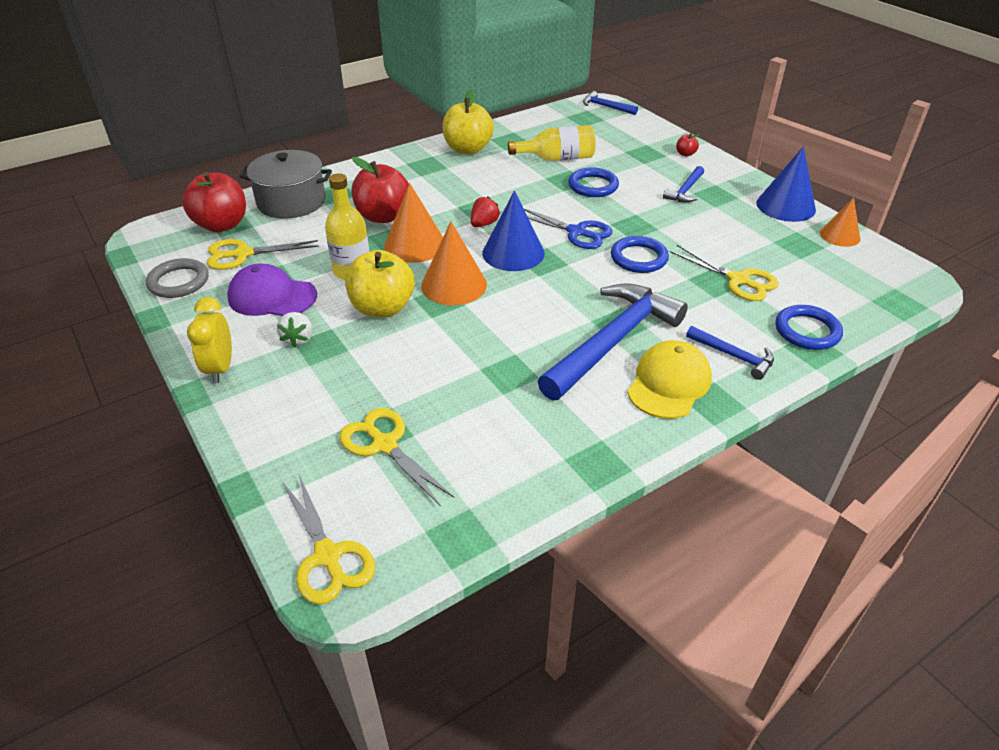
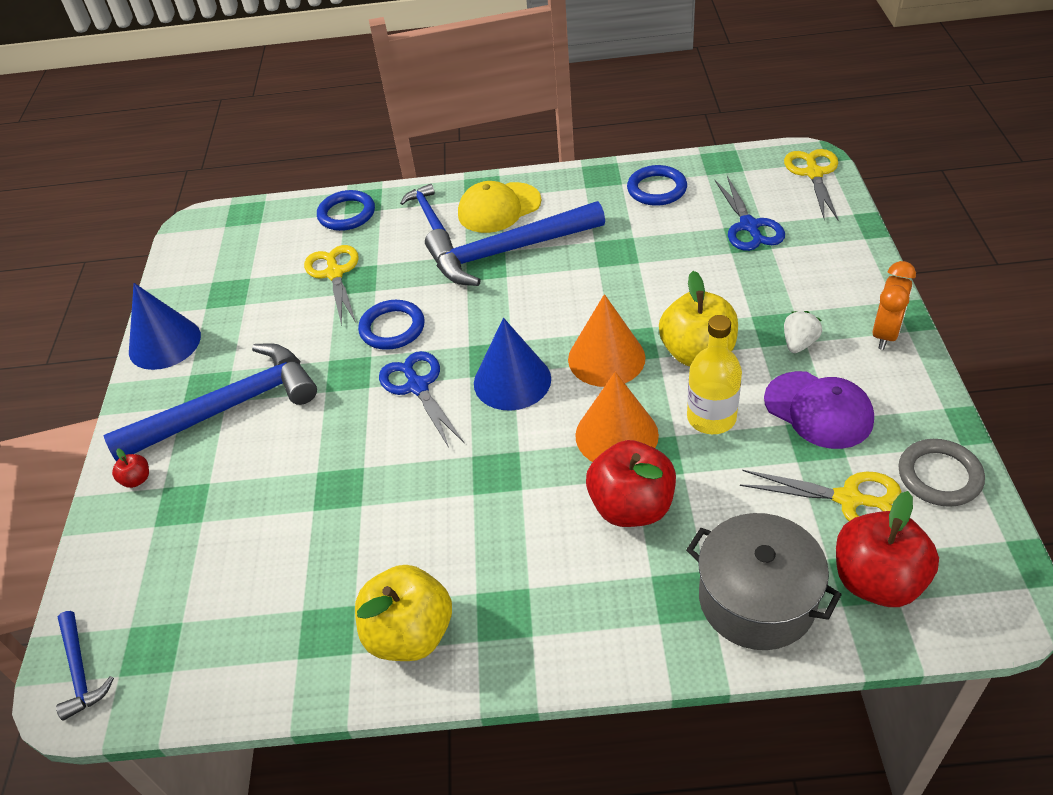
camera: 145 degrees left, 5 degrees up
yellow clock [187,297,232,383] -> orange clock [872,261,916,350]
yellow scissors [339,408,454,505] -> blue scissors [714,176,785,251]
red strawberry [471,196,500,227] -> none
yellow bottle [508,125,596,161] -> none
blue ring [568,167,619,197] -> blue ring moved to [627,165,687,206]
blue hammer [663,166,704,203] -> blue hammer [104,343,317,462], size x2.13
orange cone [820,198,860,247] -> none

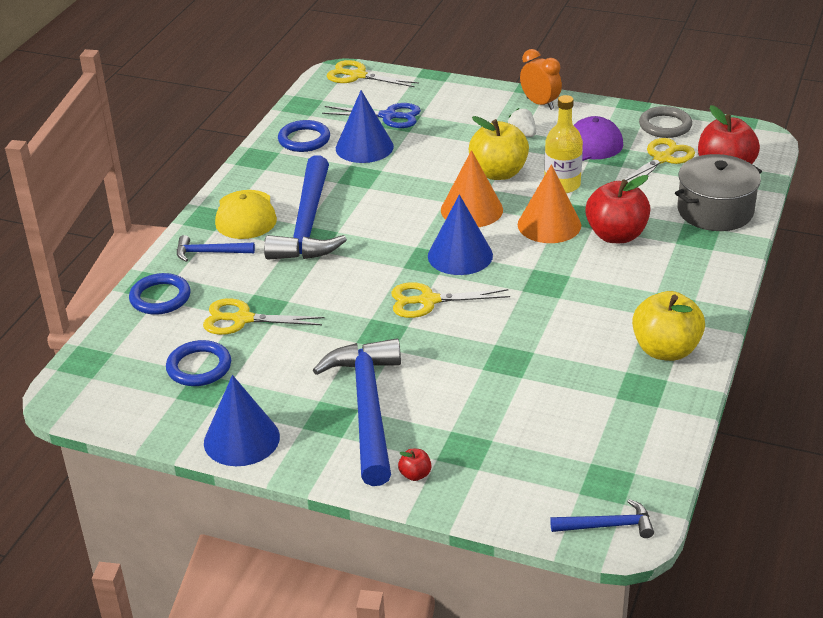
camera: 70 degrees left, 10 degrees down
blue ring [358,300,425,350] -> blue ring moved to [166,340,231,386]
blue scissors [379,351,464,448] -> yellow scissors [391,282,510,318]
none -> blue cone [336,90,394,163]

